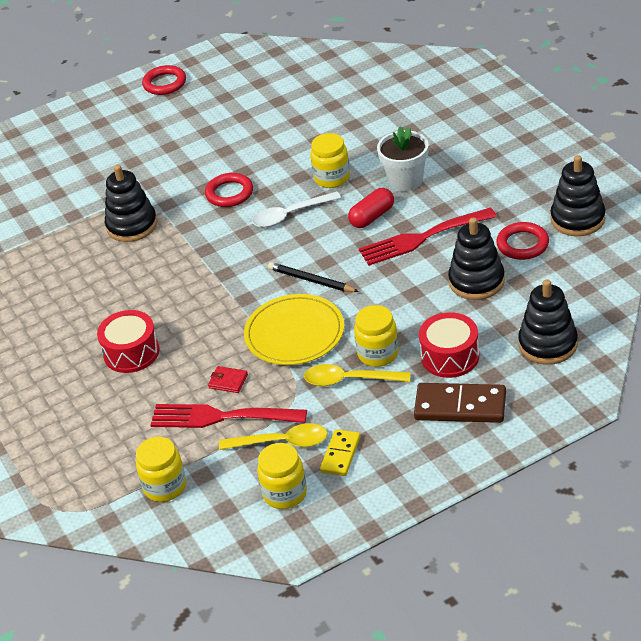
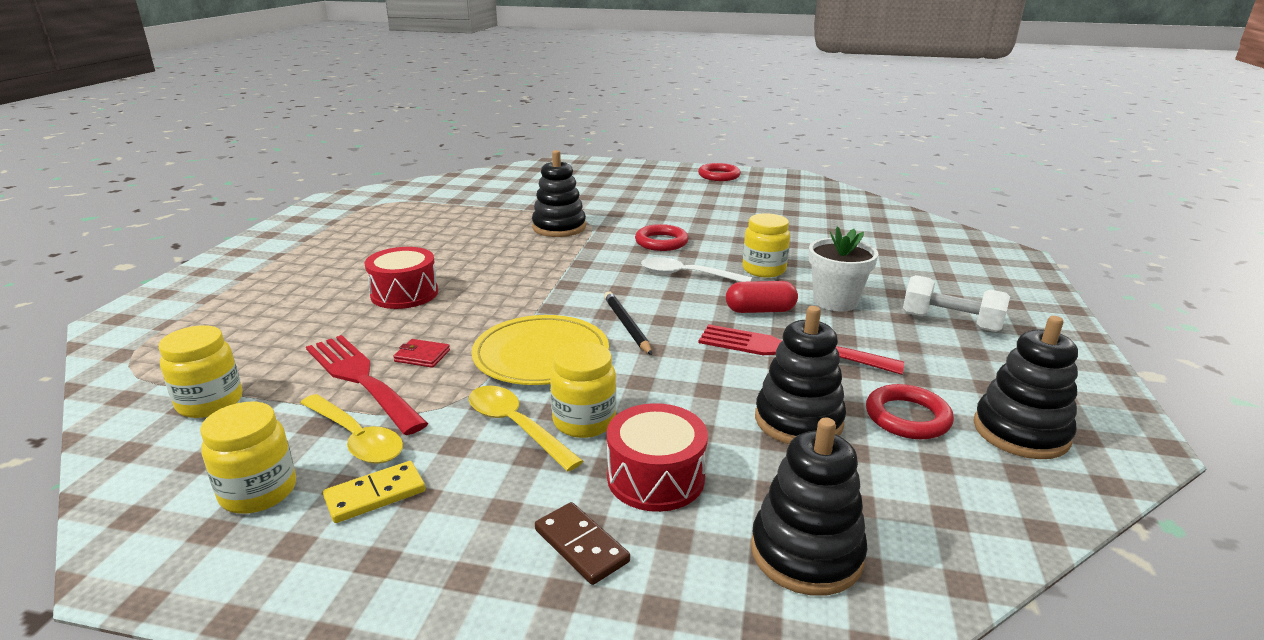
camera: 35 degrees right, 15 degrees down
red wallet [208,366,248,393] -> red wallet turned 45 degrees counterclockwise [393,339,450,368]
brown domino [414,383,506,423] -> brown domino [535,502,630,585], size x0.60
none -> white dumbbell [903,275,1010,332]

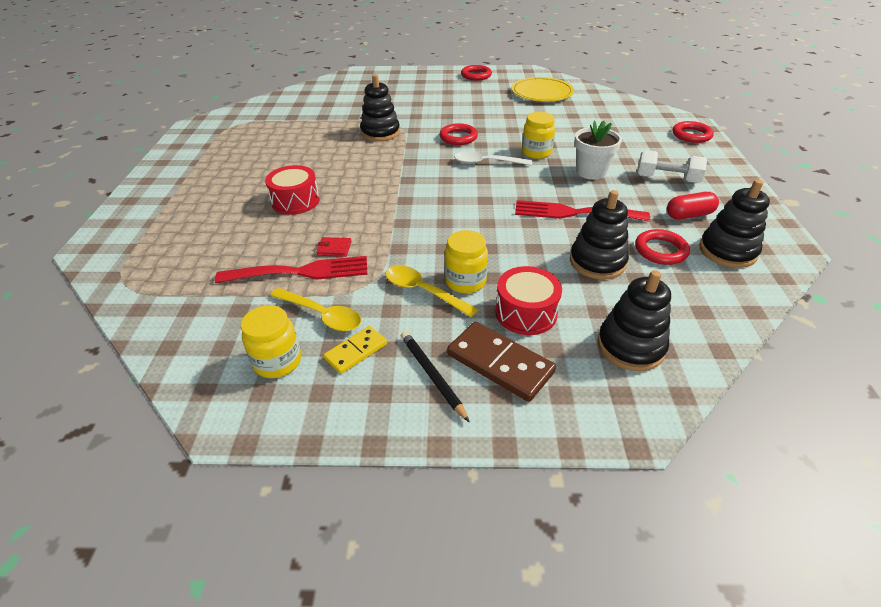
camera: 10 degrees left, 15 degrees up
yellow jar [159,325,243,418] -> none
red fork [306,335,428,435] -> red fork turned 135 degrees clockwise [215,256,367,283]
yellow plate [471,315,609,385] -> yellow plate moved to [512,77,574,102]
brown domino [535,502,630,585] -> brown domino [447,321,556,402], size x1.65
black pencil [604,291,652,355] -> black pencil moved to [401,331,470,423]
red capsule [726,281,798,313] -> red capsule moved to [667,192,719,219]
none -> red ring [673,121,714,143]

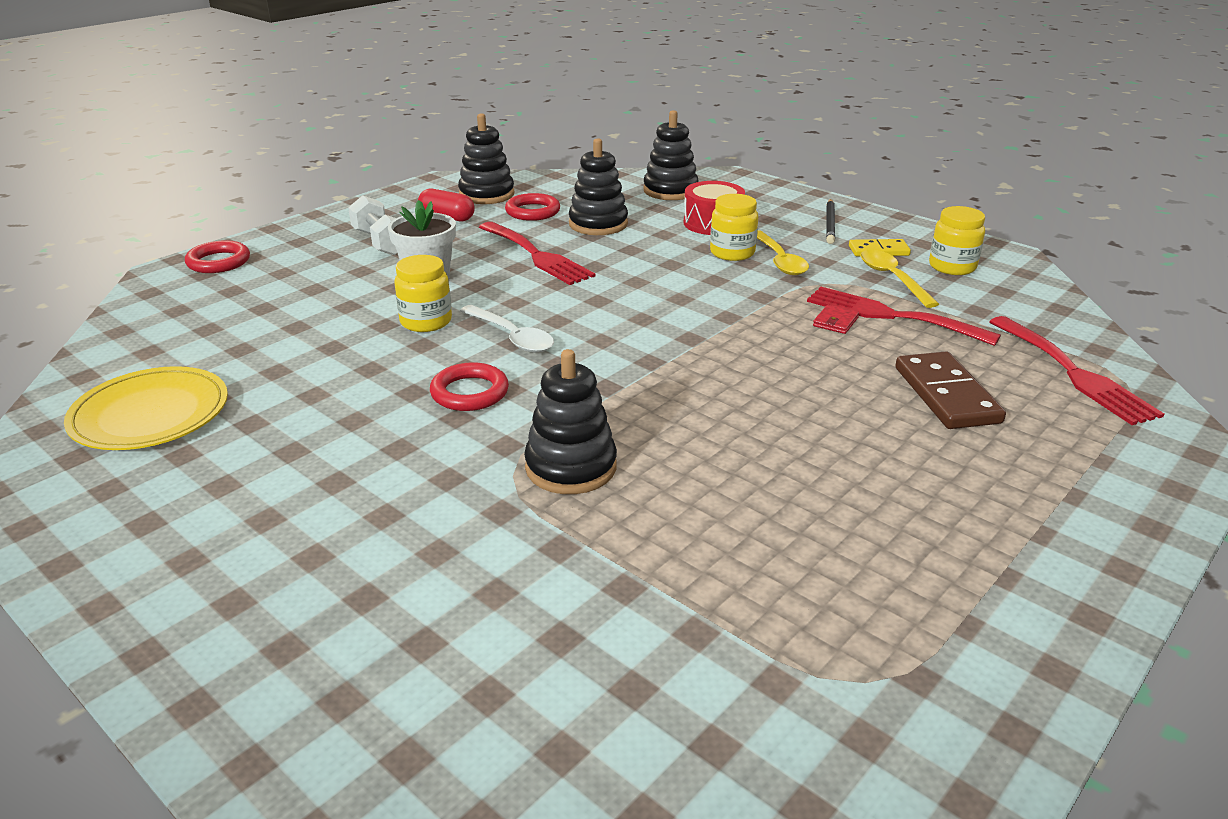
camera: 140 degrees left, 10 degrees down
red drum [265,165,320,215] -> none
red wallet [316,237,352,257] -> red wallet turned 75 degrees clockwise [813,305,859,334]
brown domino [447,321,556,402] -> brown domino moved to [895,351,1006,429]
red ring [461,65,492,80] -> none
none -> red fork [989,316,1164,425]

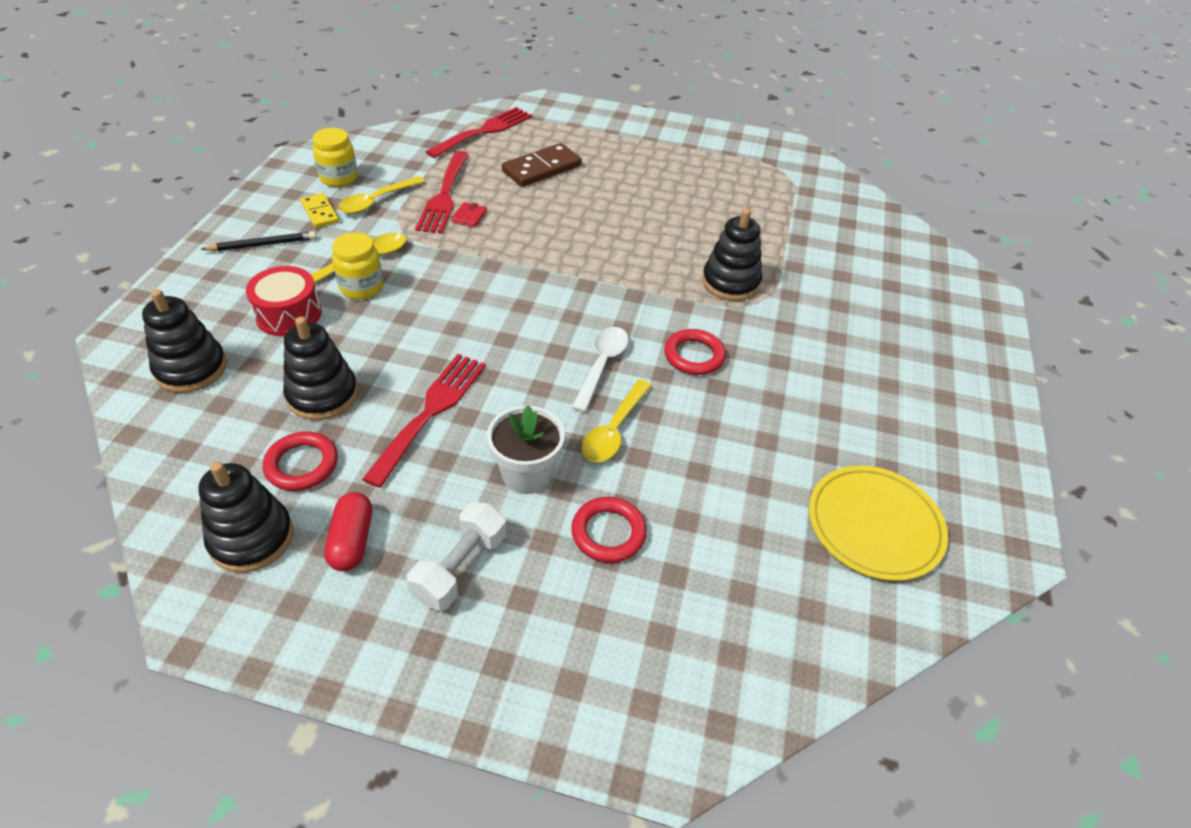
camera: 120 degrees left, 15 degrees up
red ring [185,240,250,273] -> red ring moved to [571,497,647,563]
yellow jar [394,255,452,332] -> yellow spoon [581,379,651,462]
red wallet [813,305,859,334] -> red wallet turned 75 degrees counterclockwise [451,202,487,228]

